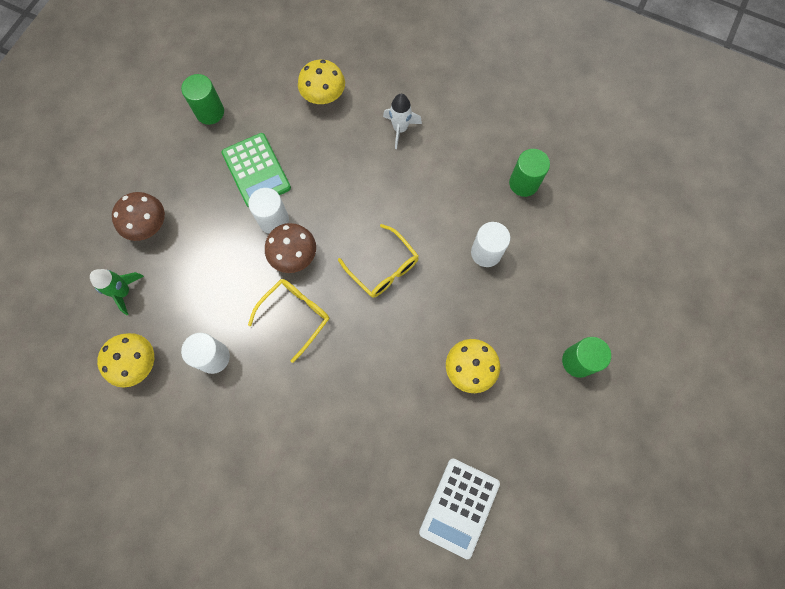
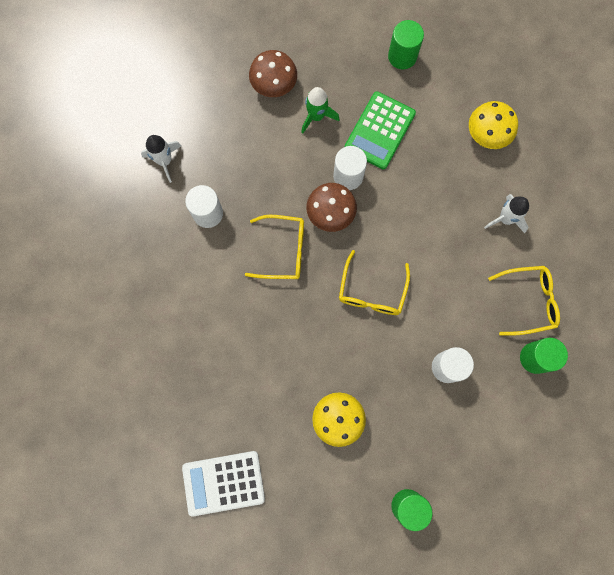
camera: 55 degrees right, 5 degrees up
green rocket [90,269,144,315] -> green rocket moved to [301,87,340,134]
yellow mushroom [97,333,154,387] -> white rocket [141,135,182,183]
none -> yellow glasses [488,266,560,336]

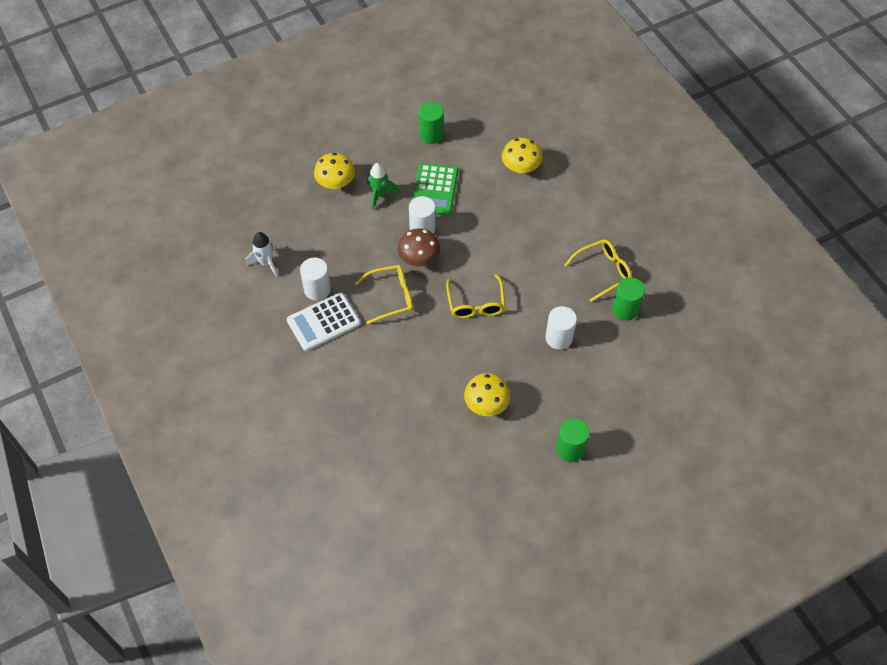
camera: 20 degrees left, 20 degrees down
white calculator [182,451,265,517] -> white calculator moved to [287,292,361,351]
brown mushroom [249,50,297,97] -> yellow mushroom [314,153,355,189]
white rocket [484,194,529,233] -> none

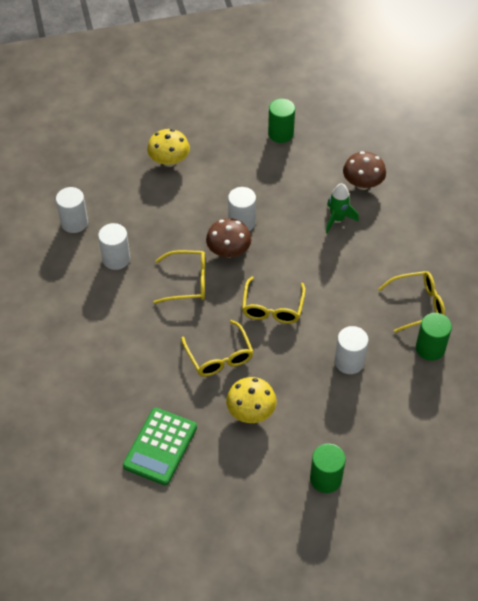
camera: 15 degrees right, 5 degrees down
white rocket [246,232,278,277] -> white cylinder [56,187,88,233]
white calculator [287,292,361,351] -> none
green rocket [367,163,399,210] -> green rocket moved to [326,183,359,233]
green calculator [412,163,458,216] -> green calculator moved to [123,408,197,485]
yellow mushroom [502,138,542,174] -> brown mushroom [343,151,386,190]
none -> yellow glasses [181,320,254,377]

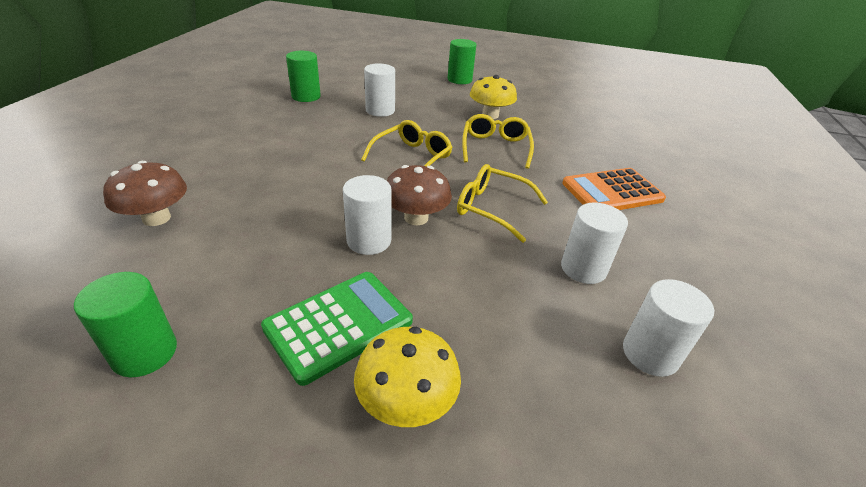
camera: 155 degrees left, 15 degrees down
green calculator [123,408,197,485] -> green calculator moved to [261,272,413,386]
green rocket [326,183,359,233] -> none
yellow glasses [378,271,445,333] -> none
none -> orange calculator [562,168,666,210]

